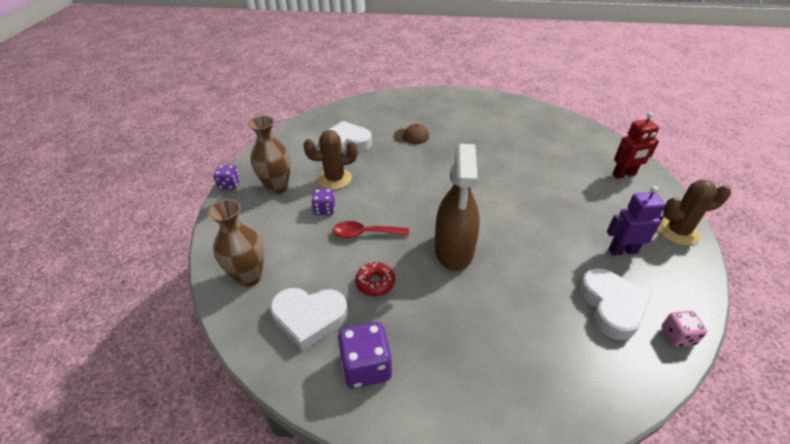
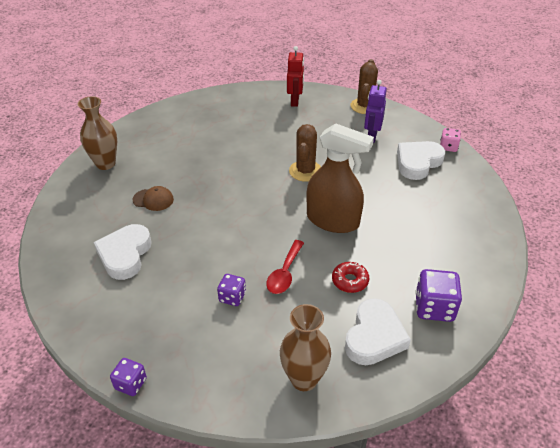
camera: 70 degrees left, 0 degrees up
brown vase [248,116,290,195] -> brown vase moved to [77,96,117,170]
brown cactus [304,130,357,190] -> brown cactus moved to [289,124,321,182]
brown cap [394,124,429,144] -> brown cap turned 75 degrees clockwise [133,186,174,211]
white heart [579,268,652,340] -> white heart turned 60 degrees counterclockwise [397,141,445,180]

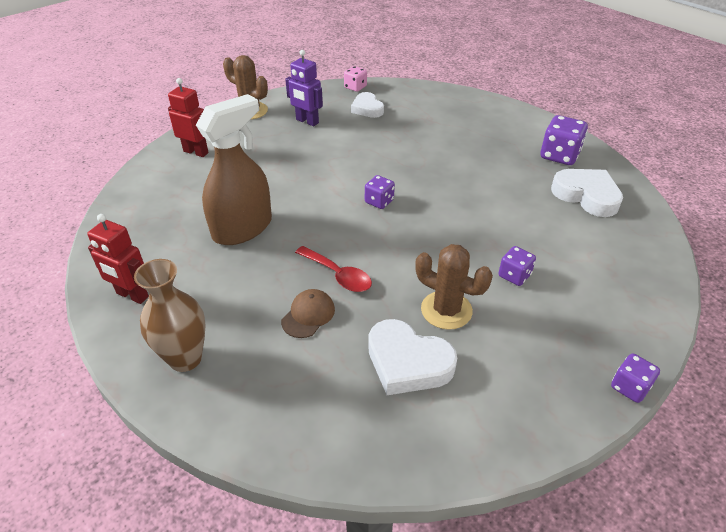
camera: 70 degrees left, 0 degrees up
red spoon [266,240,304,294] -> red spoon moved to [295,246,372,292]
brown vase [280,304,331,391] -> none
brown cactus [289,124,321,182] -> brown cactus moved to [415,244,493,330]
brown spray bottle [306,123,374,233] -> brown spray bottle moved to [196,94,272,245]
red donut [332,262,369,293] -> none
white heart [397,141,445,180] -> white heart [351,92,384,118], size x0.66
none -> red robot [87,214,149,304]
none -> purple dice [365,175,395,209]

